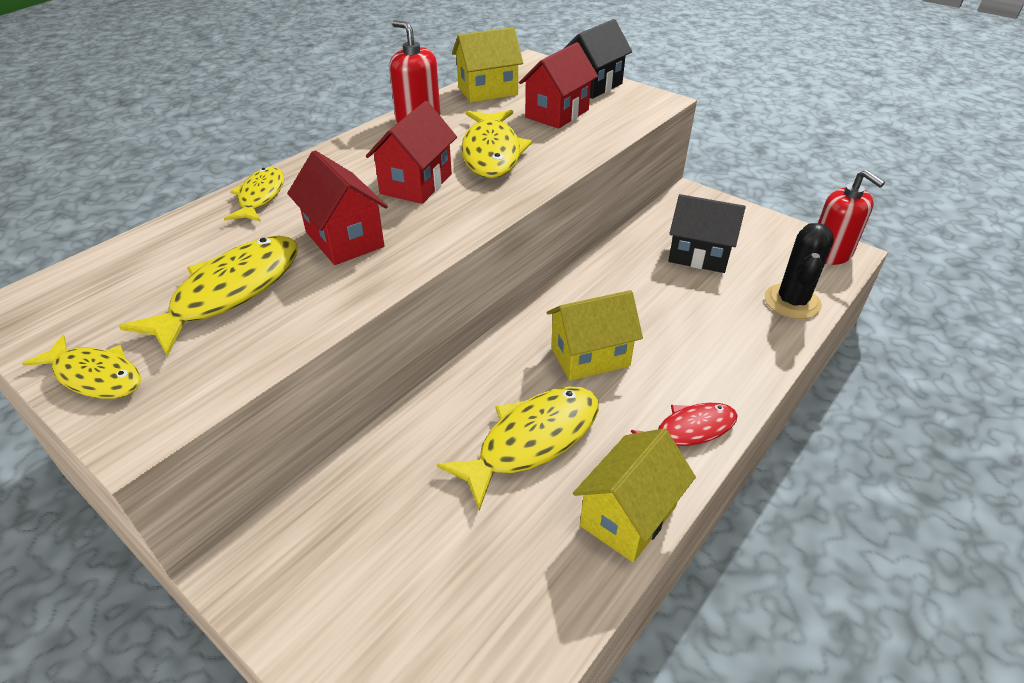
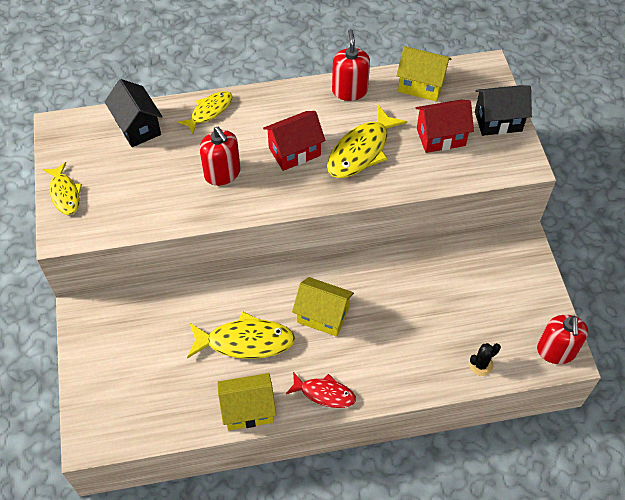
camera: 40 degrees right, 15 degrees up
yellow fish [119,236,298,357] -> none
red house [287,150,388,265] -> red soap dispenser [199,127,241,186]
black house [668,194,746,273] -> black house moved to [105,79,163,147]
black cactus [765,223,834,319] -> black cactus [469,343,501,376], size x0.60

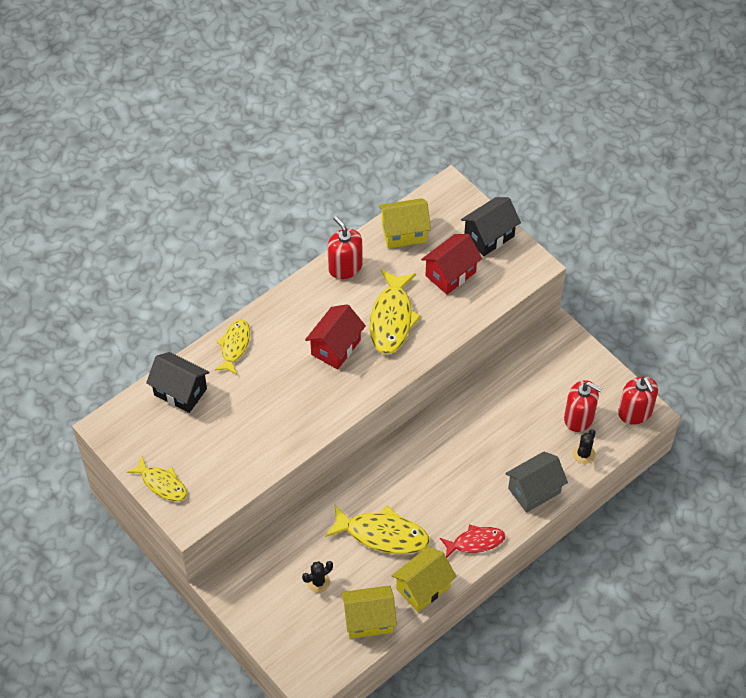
camera: 30 degrees left, 0 degrees up
yellow fish [187,312,295,359] -> yellow fish turned 45 degrees clockwise [325,504,430,554]
red soap dispenser [199,127,241,186] -> red soap dispenser moved to [564,380,603,432]
yellow house [292,277,354,337] -> yellow house moved to [341,585,397,639]
none -> black cactus [302,561,333,593]
none -> grey house [505,451,568,513]

